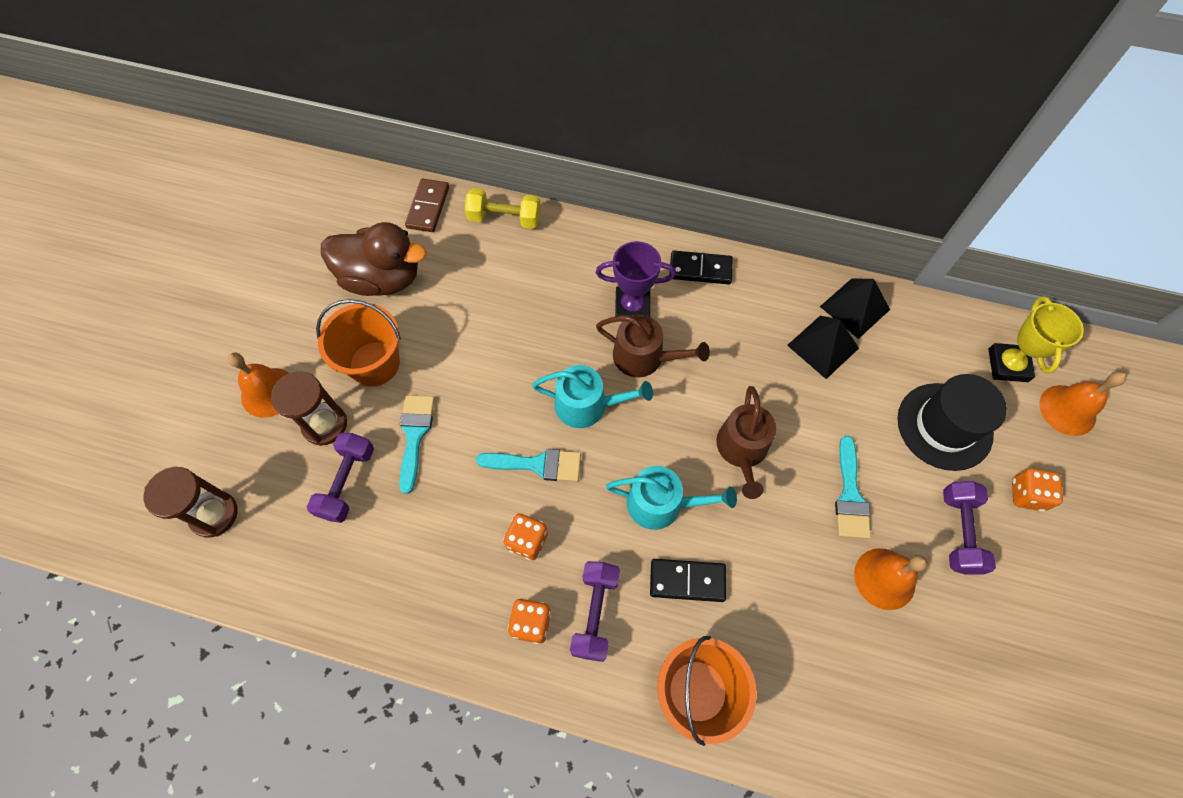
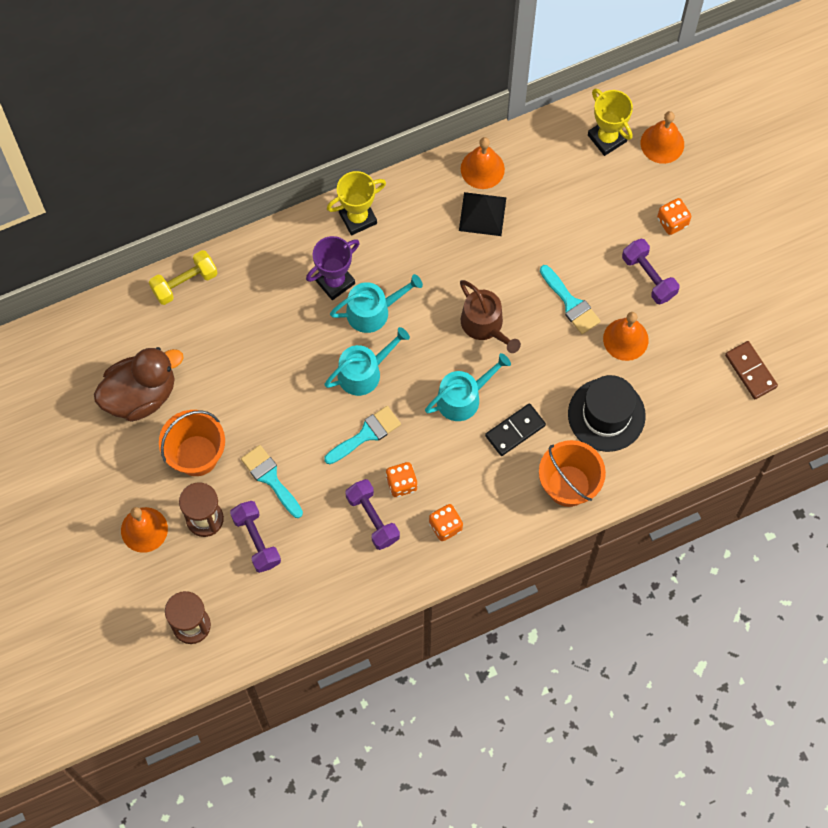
camera: 40 degrees left, 5 degrees up
brown domino [405,179,449,232] -> brown domino moved to [725,341,778,399]
purple dumbbell [570,561,620,662] -> purple dumbbell moved to [345,479,400,550]
brown watering can [596,315,710,377] -> turquoise watering can [330,274,423,333]
black domino [669,251,733,285] -> yellow trophy [327,171,386,235]
black pyramid [820,278,890,339] -> orange bell [461,137,505,189]
black hat [898,374,1007,471] -> black hat moved to [568,375,646,452]

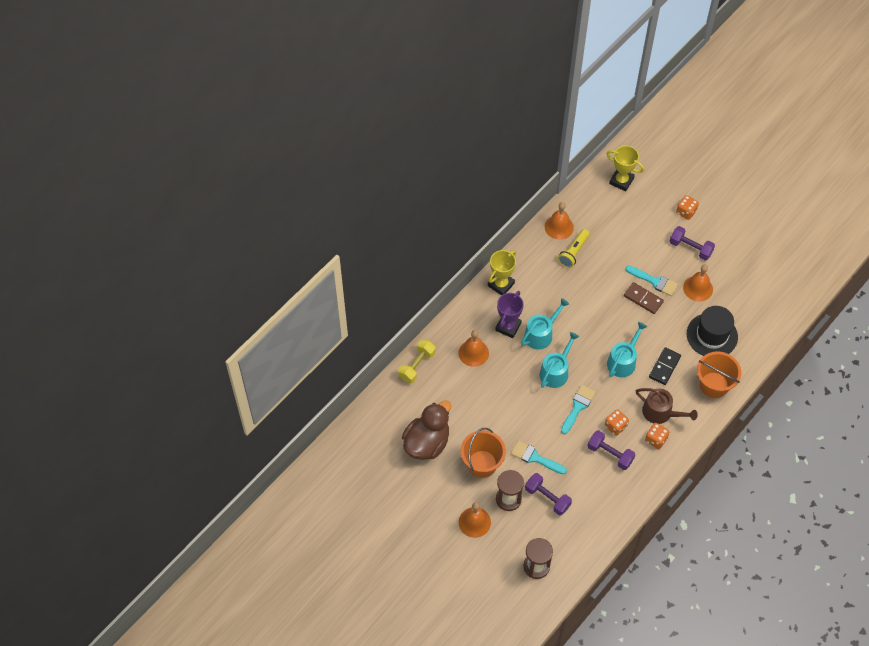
camera: 25 degrees left, 10 degrees down
black pyramid [459,192,507,236] -> yellow flashlight [558,229,590,268]
brown watering can [460,280,521,353] -> brown watering can moved to [636,388,698,424]
orange bell [641,111,684,164] -> orange bell moved to [459,330,489,367]
brown domino [725,341,778,399] -> brown domino moved to [624,282,664,314]

